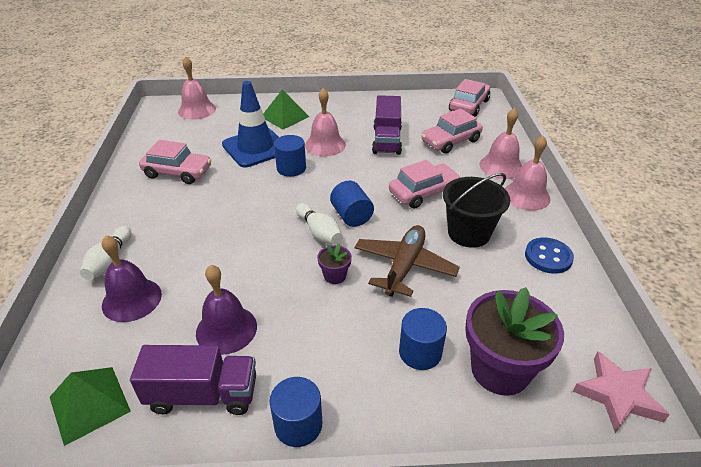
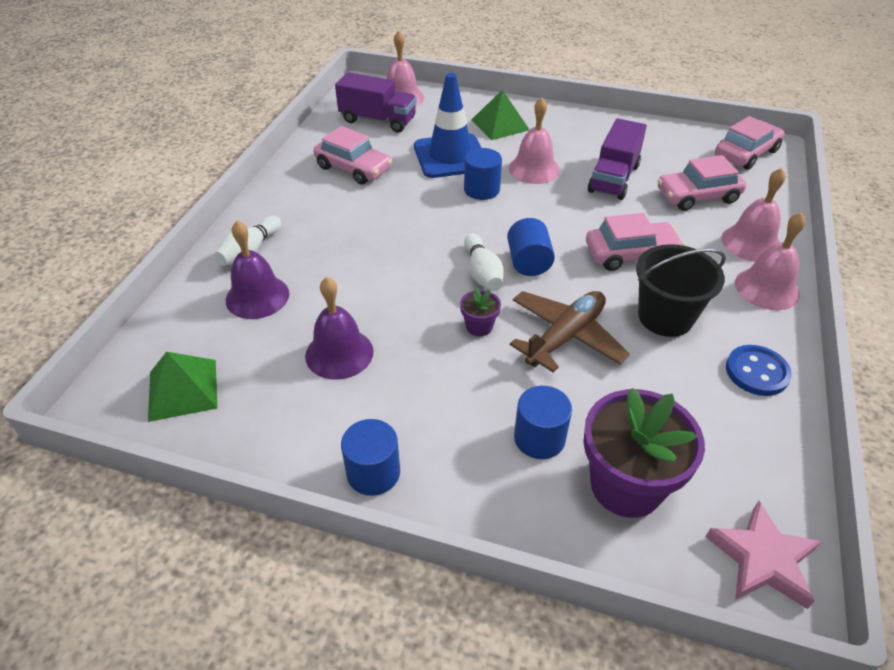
camera: 20 degrees right, 5 degrees up
purple truck [130,345,256,415] -> purple truck moved to [335,72,417,132]

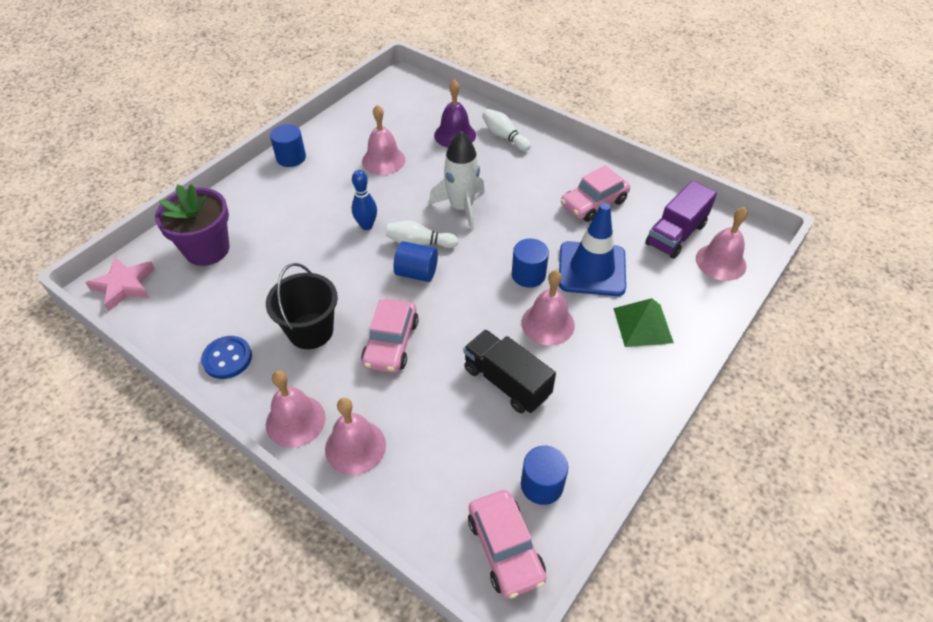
camera: 110 degrees right, 5 degrees up
green pyramid [148,352,218,422] -> none
purple bell [305,277,374,379] -> pink bell [362,105,406,175]
purple flower pot [460,288,501,336] -> blue bowling pin [352,170,377,230]
brown plane [510,291,630,372] -> none
blue cylinder [514,386,572,459] -> blue cylinder moved to [521,446,568,505]
purple truck [588,118,647,200] -> black truck [463,330,556,413]
pink car [657,155,746,211] -> none
none -> white rocket [429,131,485,231]

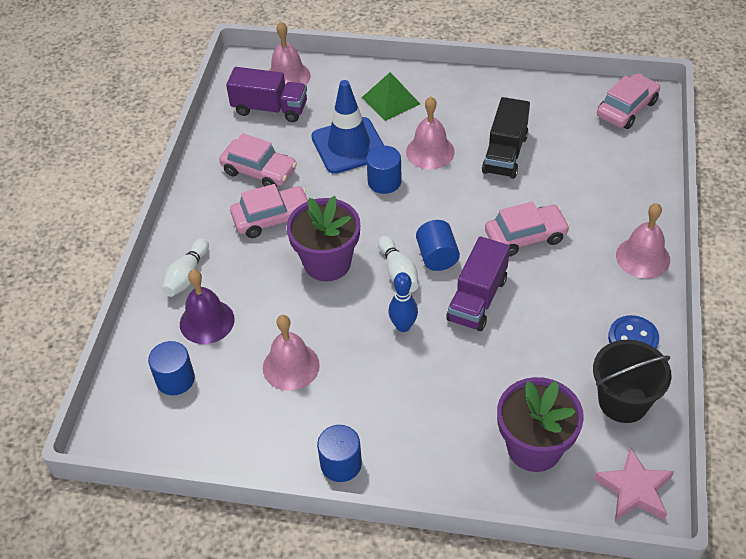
camera: 115 degrees left, 0 degrees up
black bucket [266,263,338,349] -> black bucket moved to [593,340,671,423]
pink bell [325,398,386,475] -> none
white rocket [429,131,485,231] -> purple flower pot [287,196,360,281]
blue cylinder [521,446,568,505] -> blue cylinder moved to [148,341,195,396]
none -> pink car [230,184,308,238]
none -> purple truck [446,236,510,331]

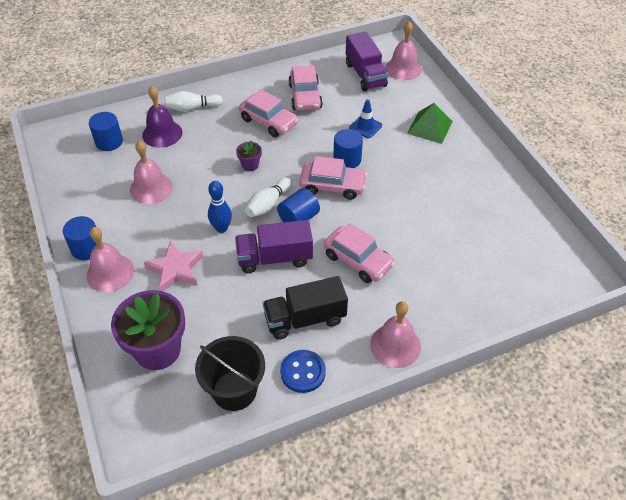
camera: 55 degrees right, 0 degrees up
purple flower pot [287,196,360,281] -> purple flower pot [236,140,262,171], size x0.45
blue traffic cone [311,80,384,174] -> blue traffic cone [349,99,382,138], size x0.50
pink bell [406,96,455,169] -> pink bell moved to [87,227,134,292]
black truck [482,97,530,179] -> black truck moved to [263,276,348,340]
pink star [594,447,674,520] -> pink star moved to [144,241,203,291]
pink car [597,73,660,129] -> pink car moved to [299,156,367,200]

